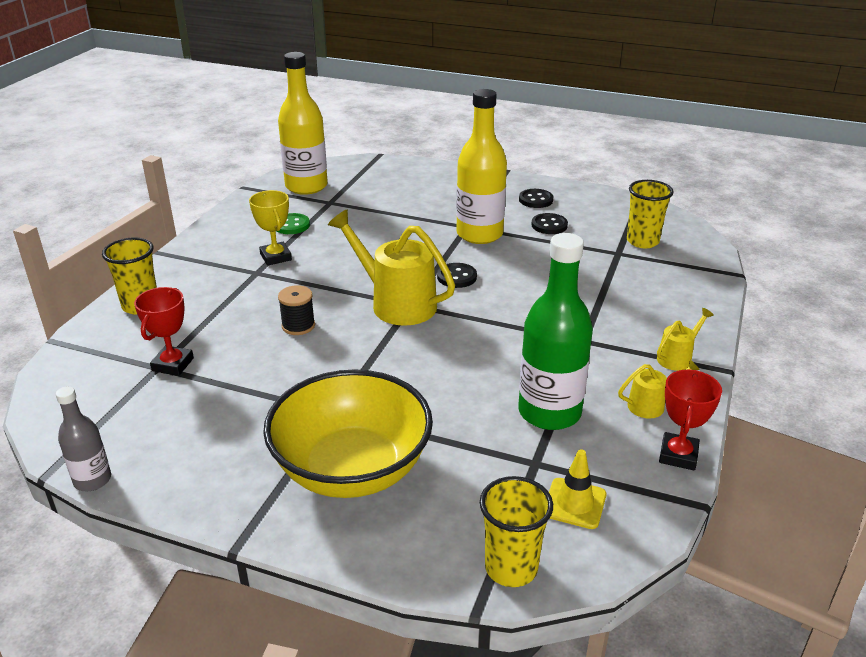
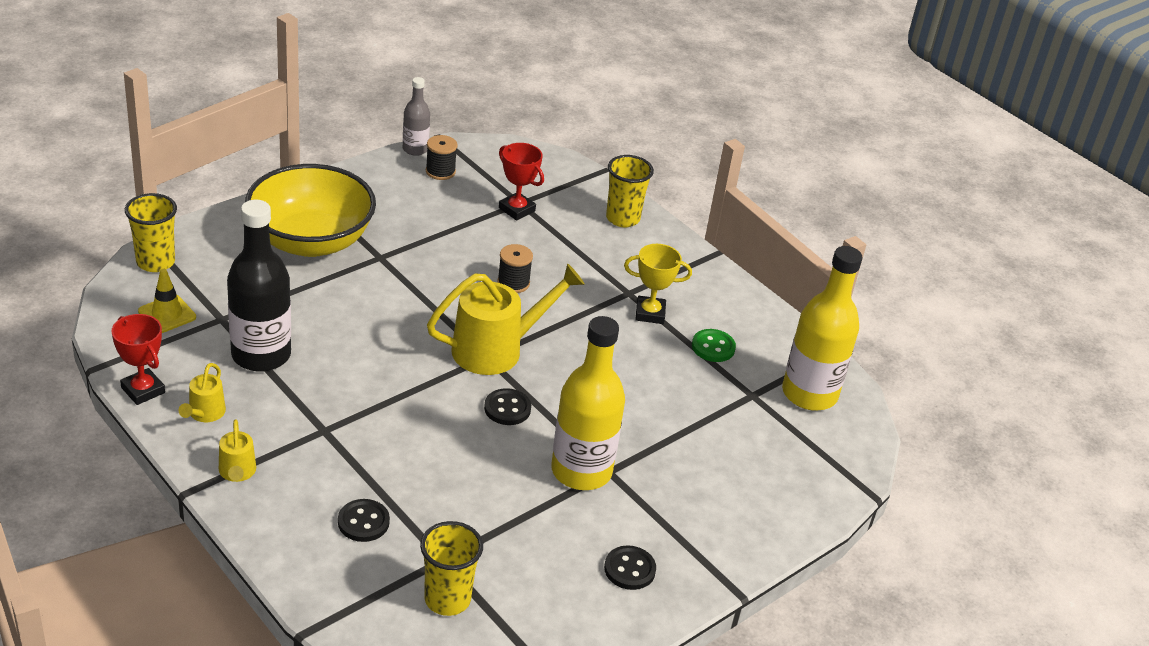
camera: 115 degrees right, 5 degrees up
green bottle [518,233,593,430] -> black bottle [227,200,291,372]
black button [531,213,568,234] -> black button moved to [338,499,390,542]
none -> black spool [426,135,458,180]

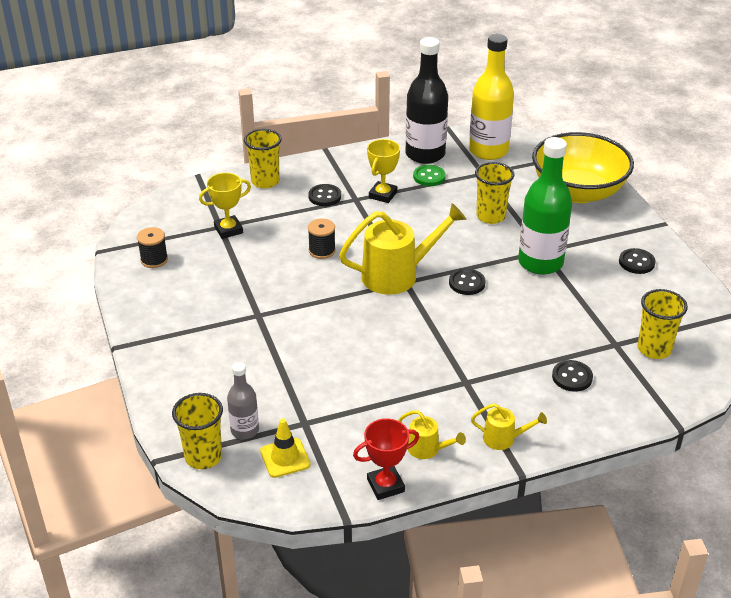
camera: 65 degrees left, 0 degrees up
black bottle [227,200,291,372] -> black bottle moved to [405,37,448,164]
yellow bowl [245,164,376,257] -> yellow bowl moved to [532,132,634,203]
grey bottle [403,77,430,156] -> grey bottle moved to [227,362,259,439]
yellow watering can [427,264,585,375] -> yellow watering can turned 75 degrees clockwise [339,203,466,294]
red trophy [499,143,544,220] -> yellow trophy [199,173,251,239]
yellow bottle [551,316,625,490] -> green bottle [518,137,572,275]
none -> black button [308,184,341,206]
none -> yellow cup [475,162,514,224]

